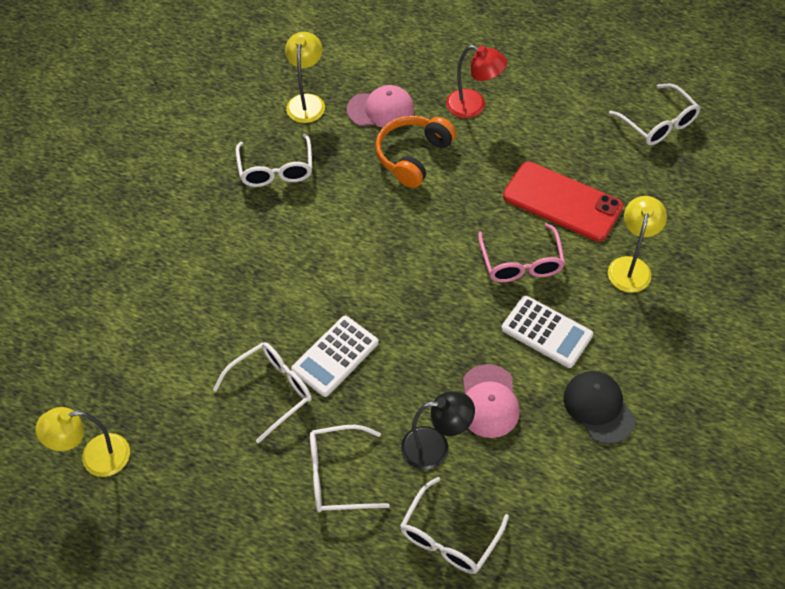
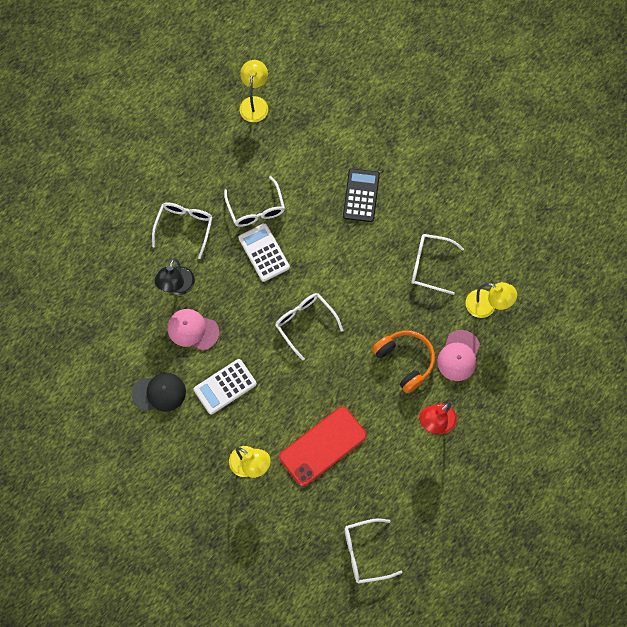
camera: 110 degrees right, 15 degrees up
white glasses [400,477,509,574] -> white glasses moved to [275,293,343,360]
pink glasses [478,223,565,282] -> none
none -> black calculator [343,169,380,222]

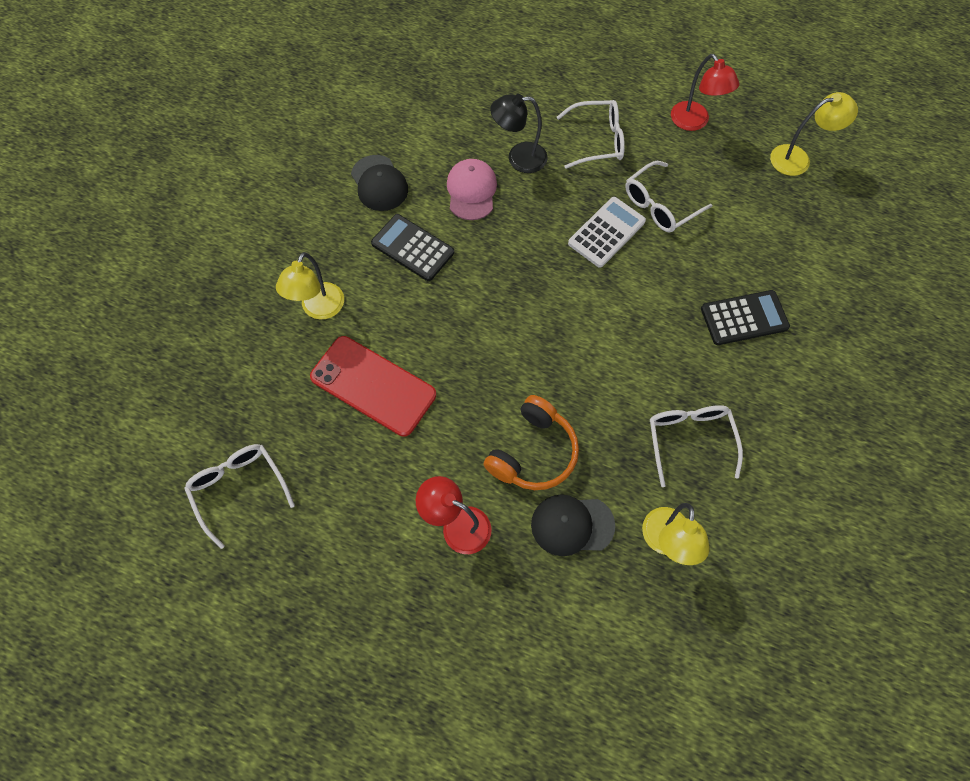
camera: 70 degrees right, 5 degrees down
white calculator [194,359,257,415] -> black calculator [371,214,454,281]
white glasses [275,293,343,360] -> none
pink cap [437,330,480,381] -> black cap [531,495,615,556]
none -> red lamp [671,54,740,131]

